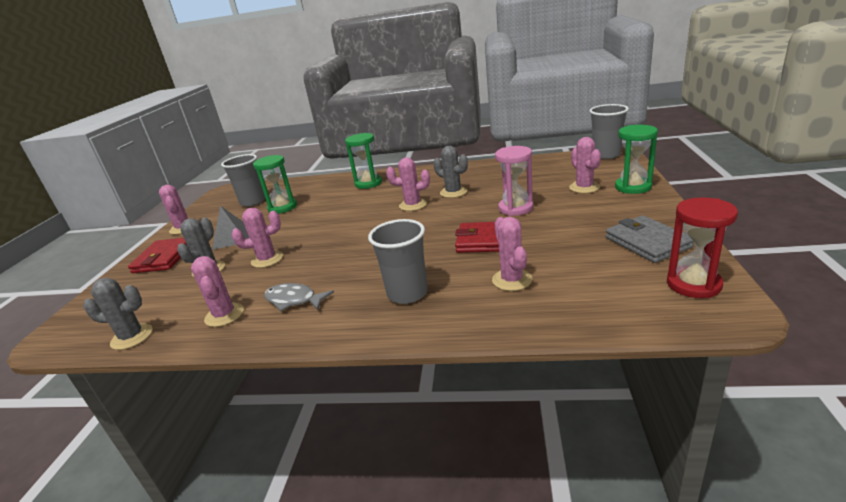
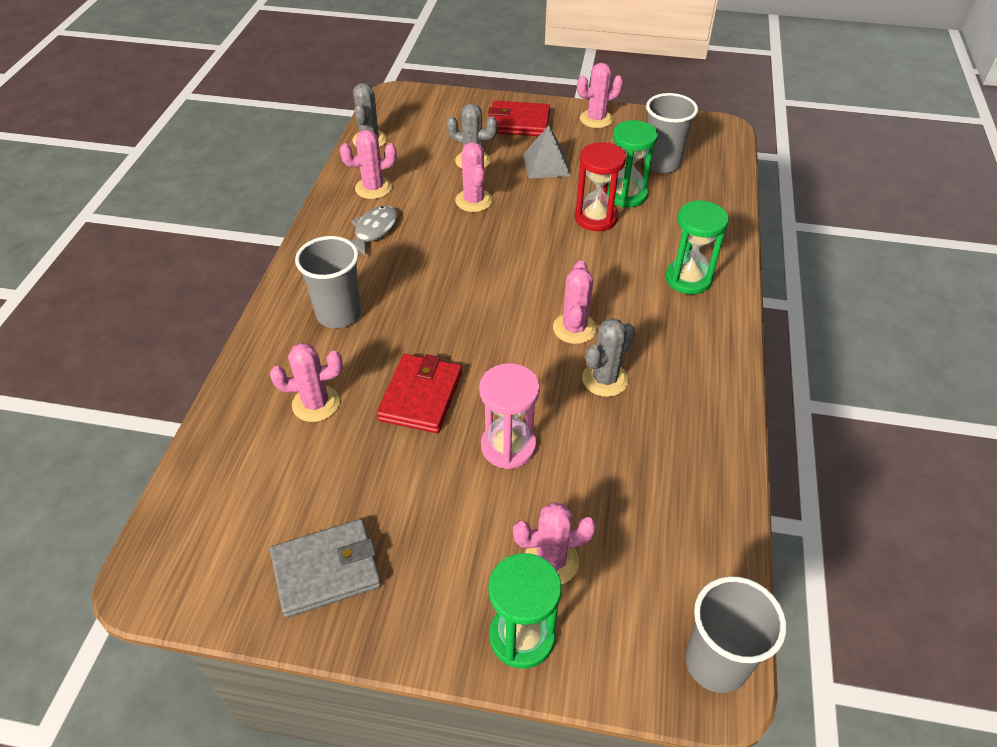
camera: 90 degrees right, 20 degrees up
red hourglass [667,198,738,298] -> red hourglass moved to [575,142,626,231]

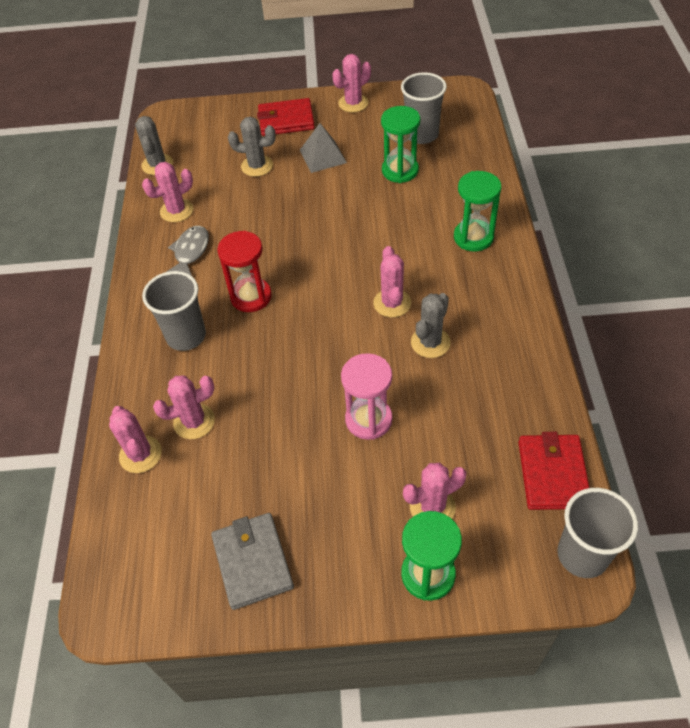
camera: 10 degrees left, 5 degrees up
grey wallet [270,519,381,618] -> grey wallet turned 75 degrees counterclockwise [211,513,294,610]
red wallet [377,354,462,433] -> red wallet moved to [518,432,589,510]
pink cactus [455,142,493,212] -> pink cactus moved to [109,406,162,473]
red hourglass [575,142,626,231] -> red hourglass moved to [217,231,272,312]

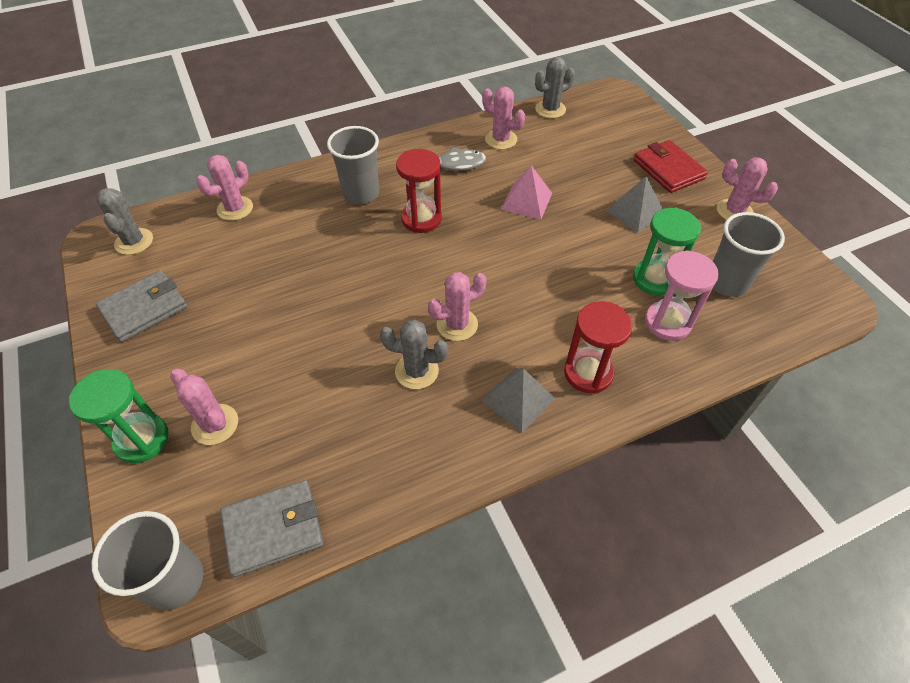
camera: 65 degrees right, 0 degrees up
pink cactus [153,375,215,439] -> none
grey cactus [228,117,276,177] -> grey cactus moved to [96,188,153,255]
pink hourglass [341,353,392,440] -> pink hourglass moved to [645,250,719,341]
green hourglass [454,171,501,251] -> red hourglass [564,301,632,394]
red wallet [518,432,589,510] -> grey wallet [220,480,324,577]
none -> grey pyramid [481,368,556,433]
none -> pink pyramid [501,165,552,220]

